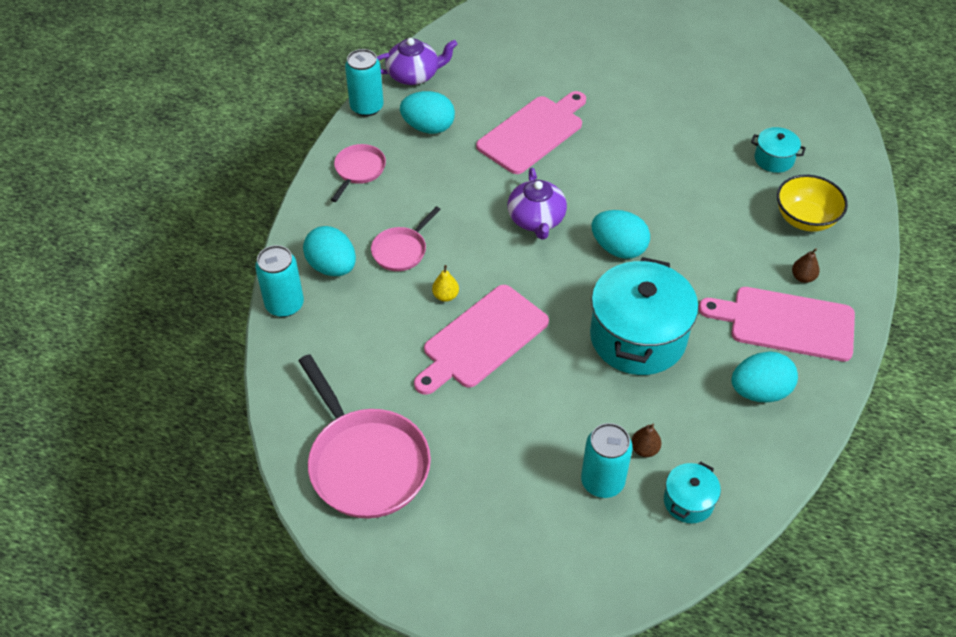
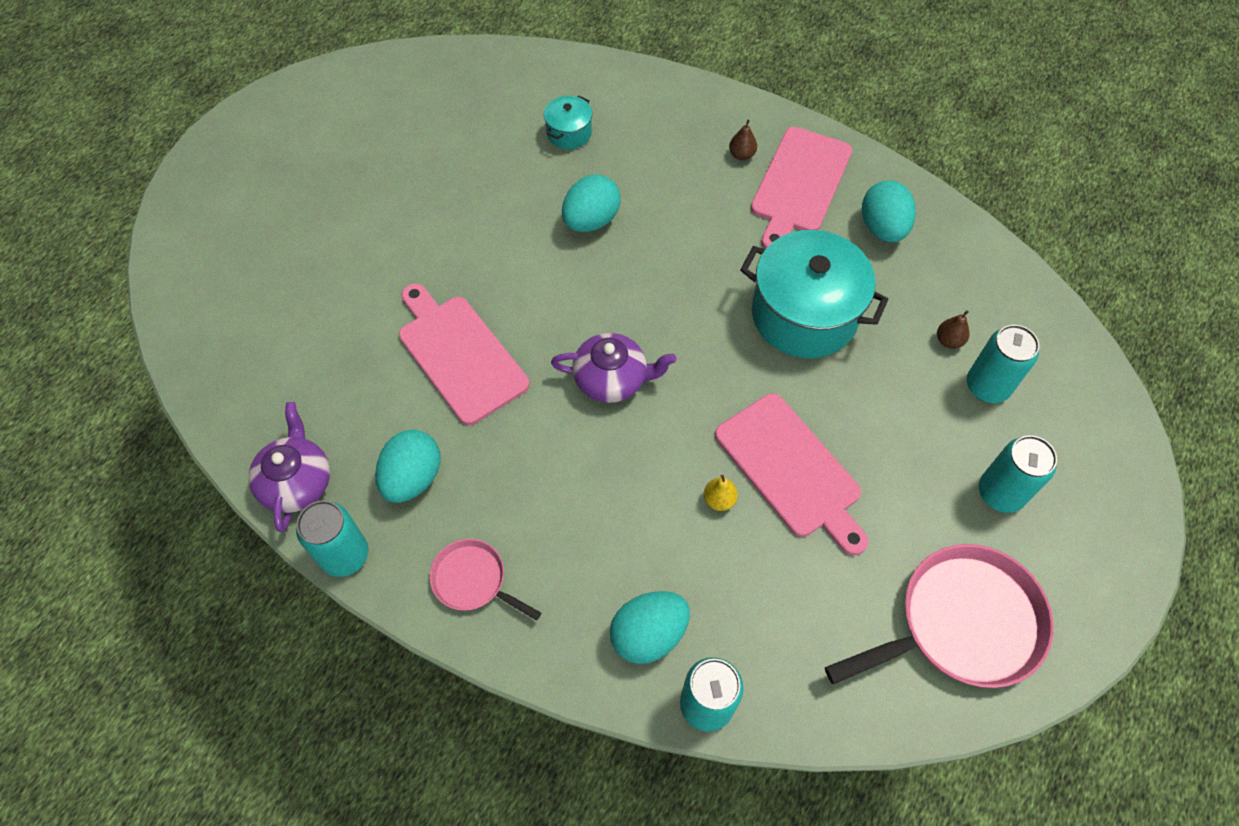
camera: 80 degrees left, 10 degrees up
pink pan [371,206,441,271] -> none
turquoise egg [591,210,650,259] -> turquoise egg moved to [562,174,621,232]
turquoise pot [664,462,721,523] -> none
yellow bowl [777,175,848,232] -> none
none -> turquoise can [979,435,1057,513]

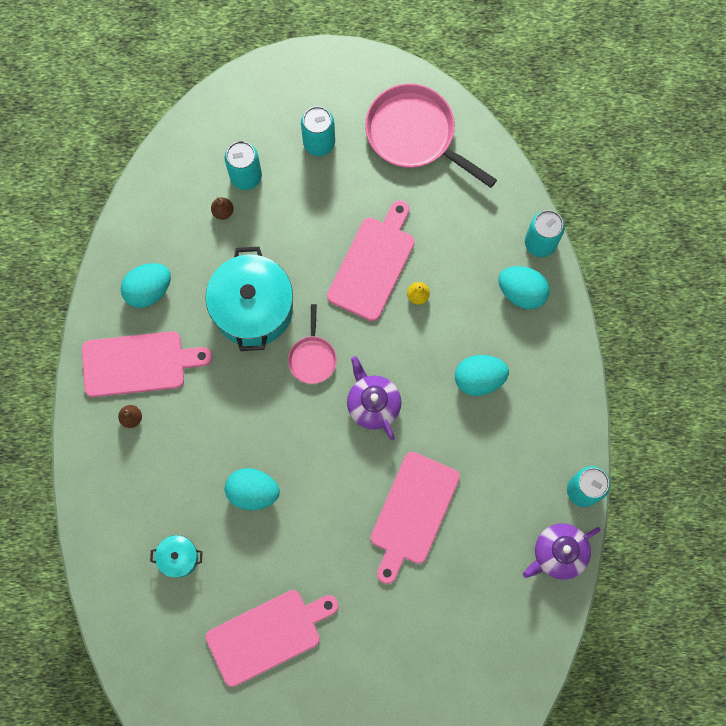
camera: 120 degrees left, 15 degrees up
turquoise egg [375,429,441,503] -> turquoise egg moved to [455,355,509,396]
pink pan [430,539,541,621] -> pink pan moved to [288,304,337,384]
none -> pink cutting board [206,590,339,687]

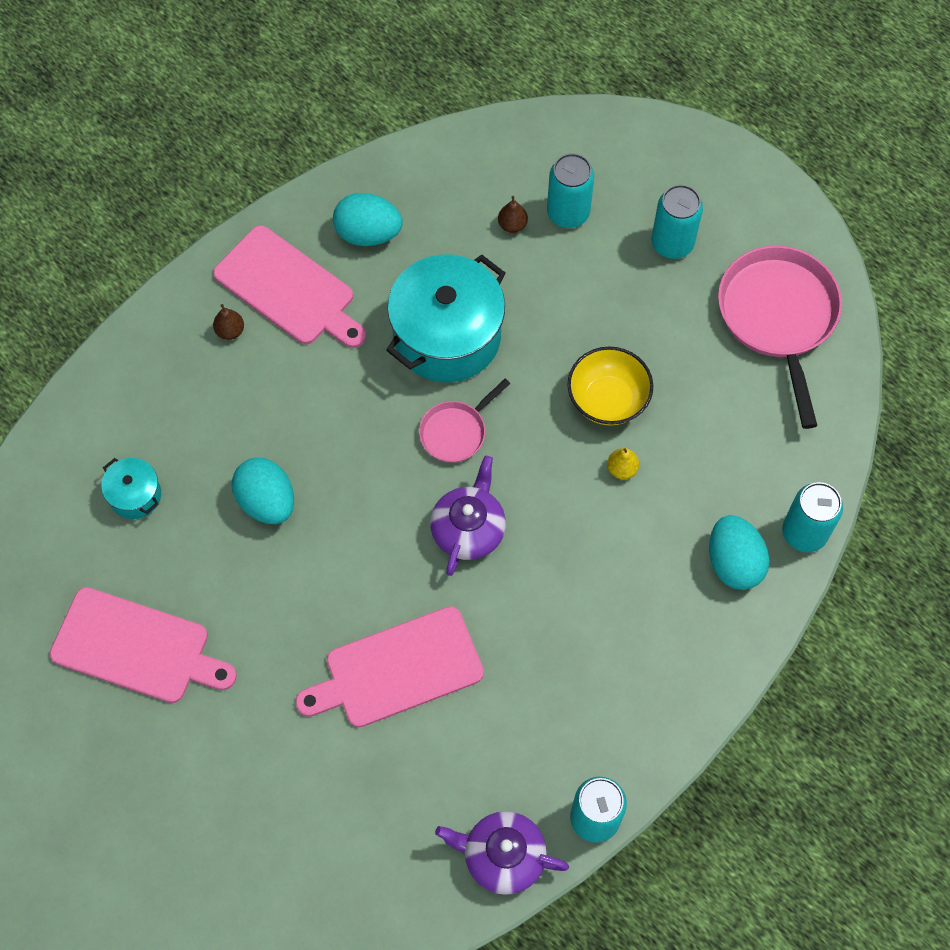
camera: 45 degrees right, 10 degrees down
pink cutting board [327,200,415,321] -> yellow bowl [567,347,653,426]
turquoise egg [455,355,509,396] -> none

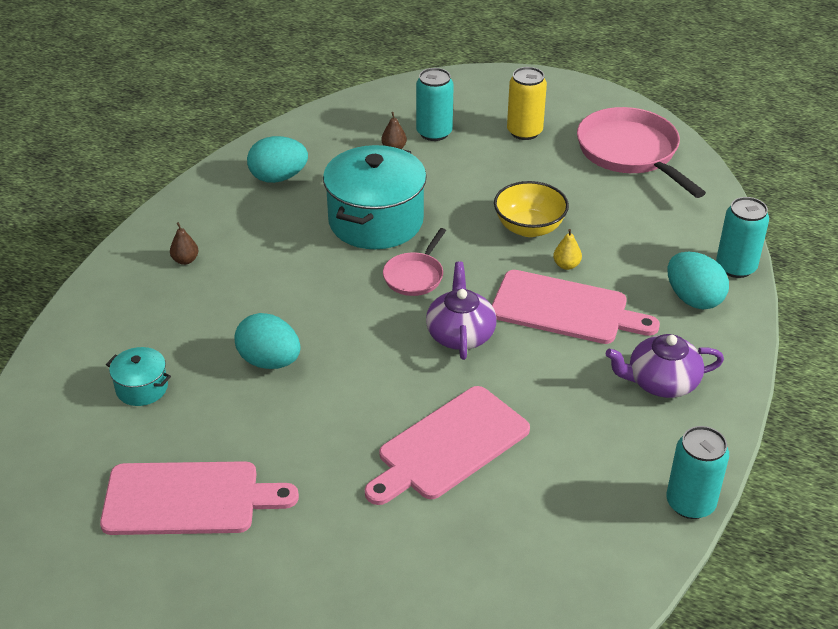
camera: 20 degrees left, 25 degrees down
pink cutting board [213,225,366,348] -> pink cutting board moved to [492,270,660,344]
purple teapot [435,811,569,895] -> purple teapot moved to [606,334,724,398]
turquoise can [651,185,703,259] -> yellow can [507,67,547,140]

